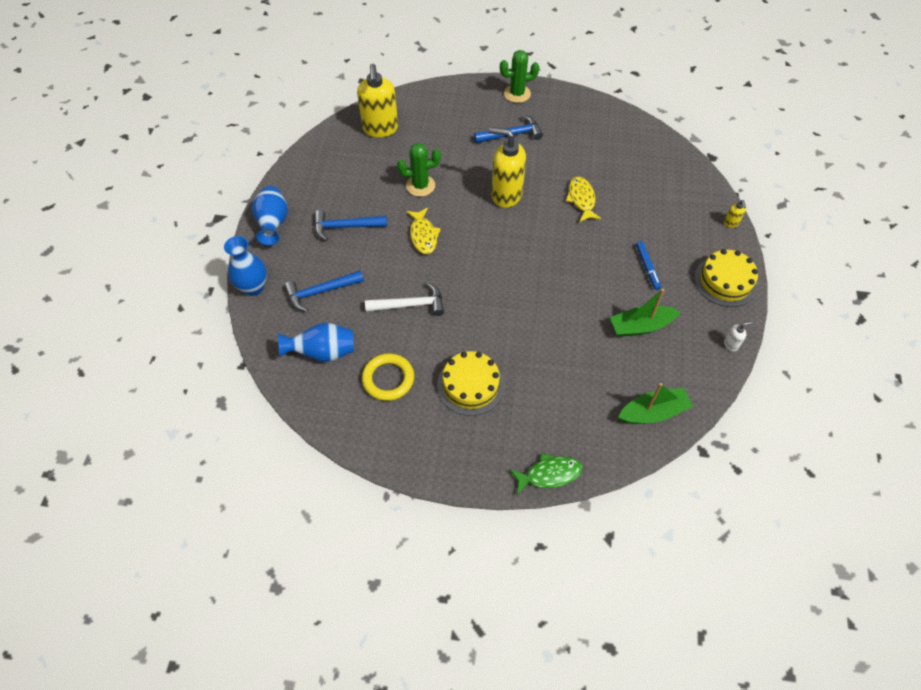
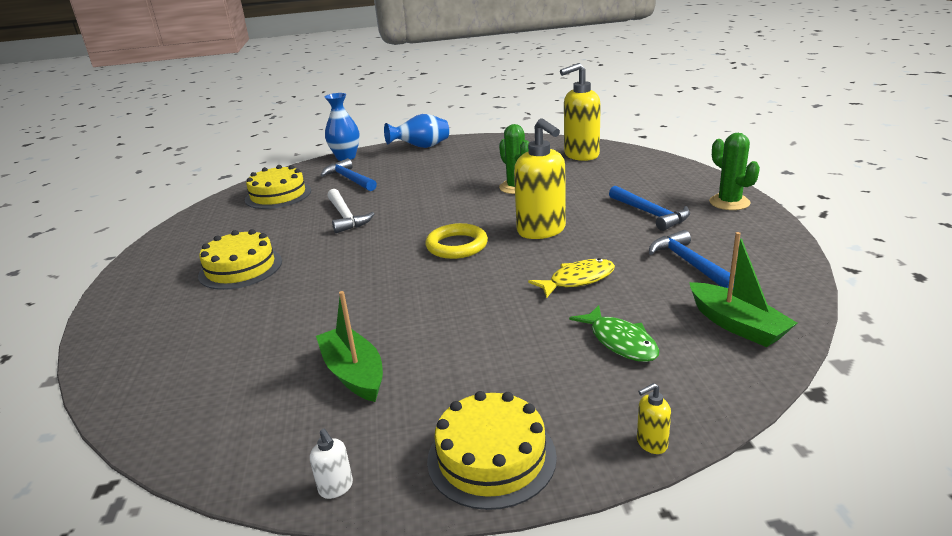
camera: 75 degrees right, 30 degrees down
blue vase [278,323,354,362] -> yellow cake [245,165,311,209]
blue hammer [314,210,387,241] -> blue hammer moved to [649,230,735,288]
yellow ring [362,353,414,401] -> yellow ring moved to [425,223,488,259]
yellow fish [406,208,441,254] -> none
yellow soap dispenser [489,127,526,208] -> yellow soap dispenser turned 150 degrees clockwise [514,118,566,239]
green fish [509,453,582,495] -> green fish moved to [569,305,659,362]
green boat [618,383,693,424] -> green boat moved to [689,232,797,347]
blue marker [636,241,661,290] -> none

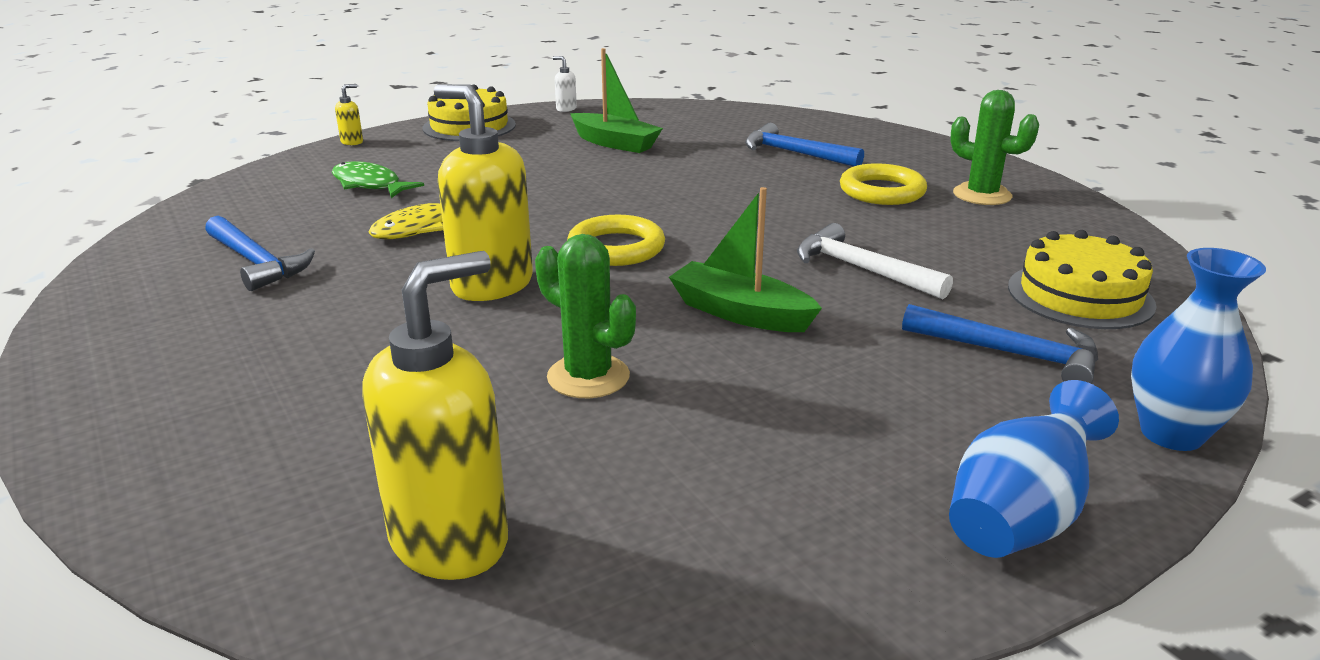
camera: 155 degrees right, 0 degrees up
yellow cake [198,229,282,290] -> yellow ring [840,163,927,205]
blue hammer [609,186,690,231] -> blue hammer moved to [745,123,864,167]
green boat [689,232,797,347] -> green boat moved to [669,187,822,332]
green cactus [709,133,760,210] -> green cactus moved to [950,90,1039,205]

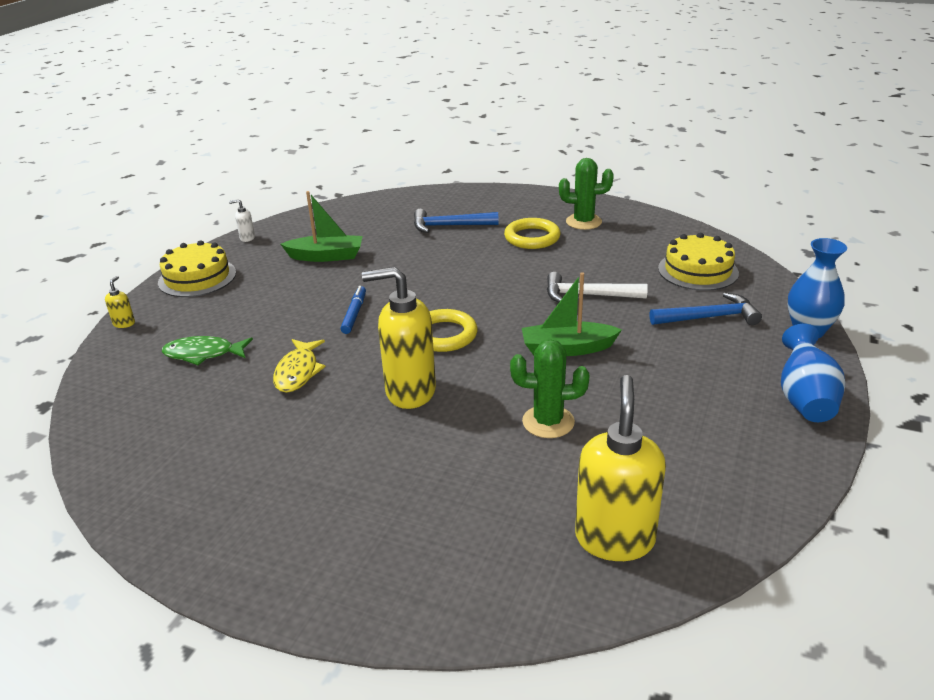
camera: 35 degrees left, 5 degrees up
blue hammer [205,216,315,291] -> none
none -> blue marker [340,286,366,334]

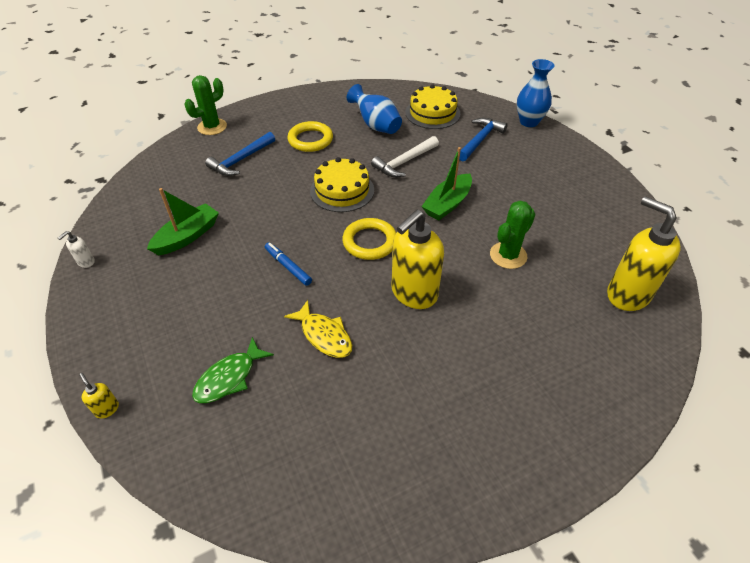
camera: 50 degrees left, 15 degrees up
yellow cake [158,240,236,297] -> yellow cake moved to [310,157,374,212]
green cactus [559,158,614,230] -> green cactus moved to [184,75,227,135]
blue vase [781,324,845,422] -> blue vase moved to [347,84,402,134]

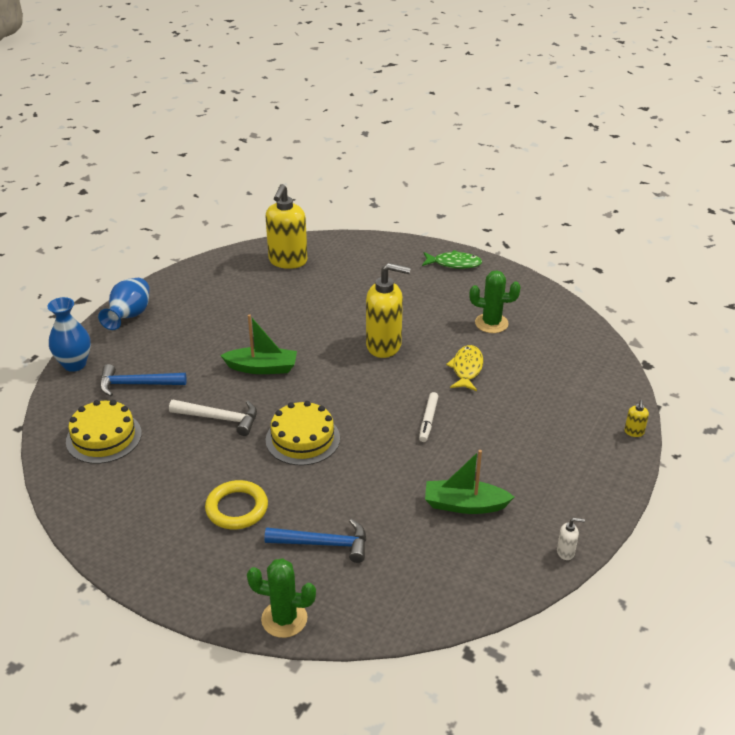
camera: 125 degrees left, 10 degrees down
green fish [192,337,274,403] -> green fish moved to [422,250,482,269]
blue marker [265,242,312,286] -> white marker [419,392,438,442]
yellow ring [342,218,396,260] -> none
blue vase [347,84,402,134] -> blue vase moved to [98,278,150,330]
green cactus [490,201,536,269] -> green cactus moved to [470,270,521,333]

